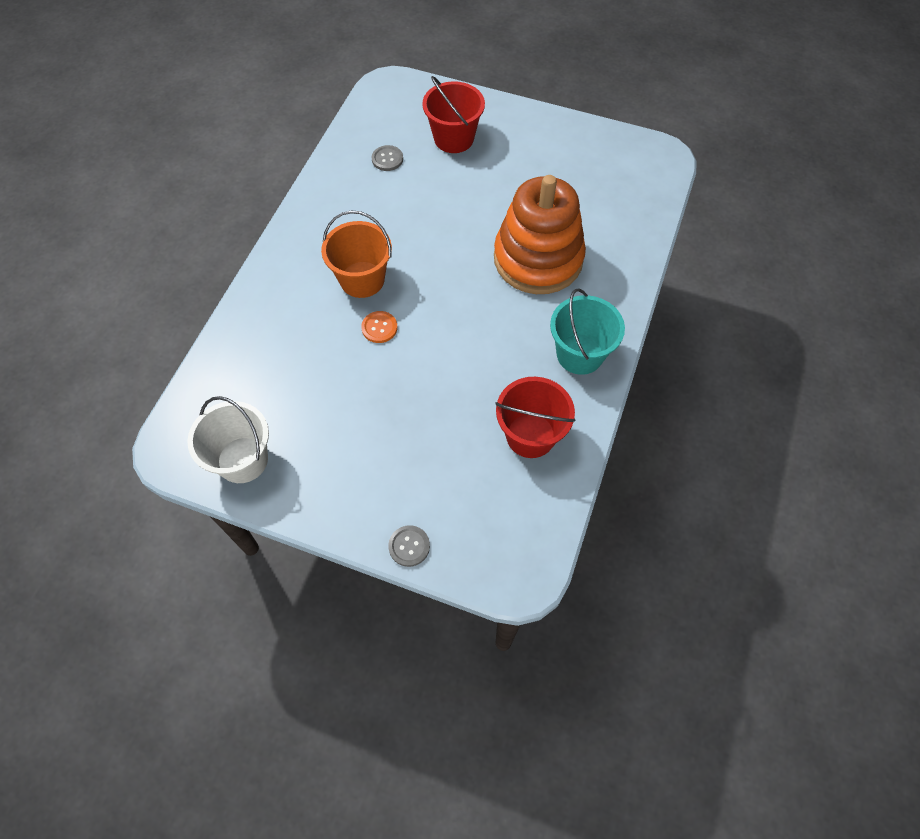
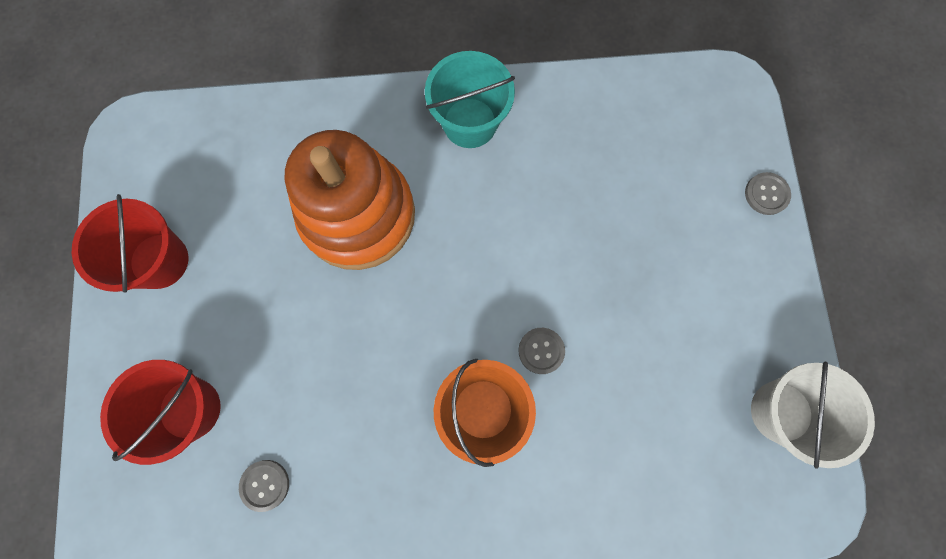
camera: 115 degrees left, 15 degrees up
orange button [361,311,397,343] -> grey button [518,328,565,374]
red bucket [495,377,576,458] -> red bucket moved to [72,194,188,293]

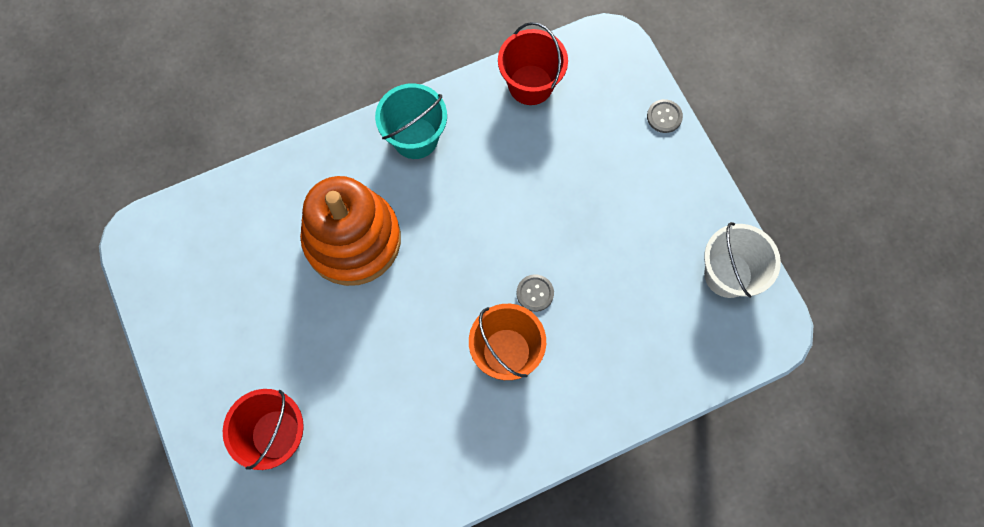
camera: 20 degrees left, 5 degrees down
red bucket [72,194,188,293] -> red bucket moved to [498,22,568,105]
grey button [239,460,289,512] -> none

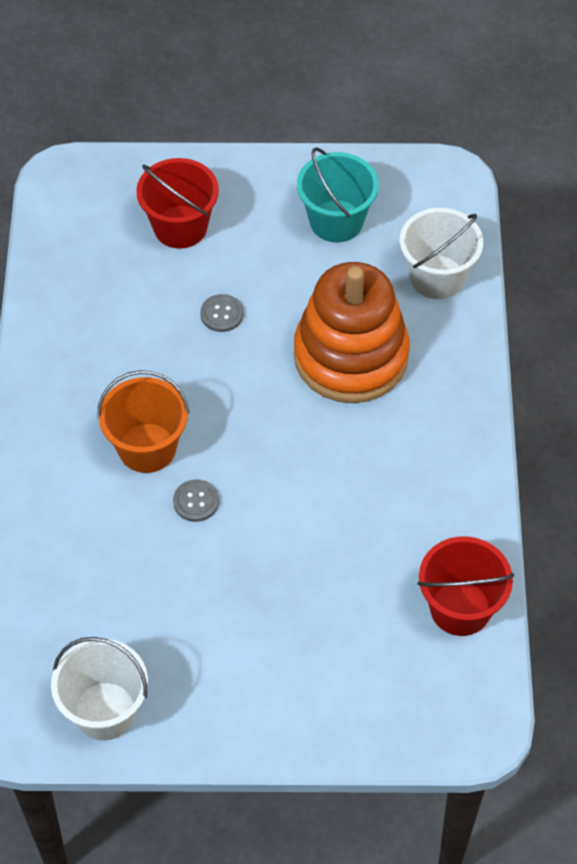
camera: 115 degrees right, 15 degrees down
turquoise bucket [375,83,447,159] -> turquoise bucket moved to [297,147,379,242]
grey button [647,99,683,133] -> grey button moved to [200,294,243,332]
none -> white bucket [400,208,483,299]

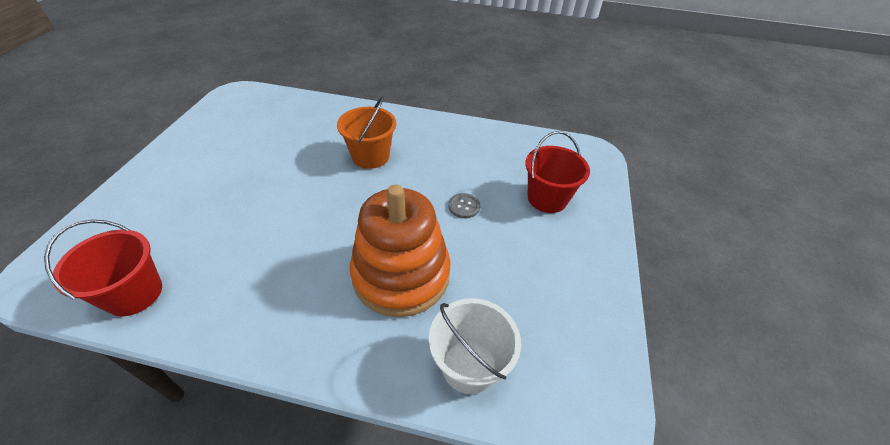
camera: 100 degrees right, 10 degrees down
white bucket [51,637,148,740] -> none
grey button [173,479,219,522] -> none
turquoise bucket [297,147,379,242] -> none

